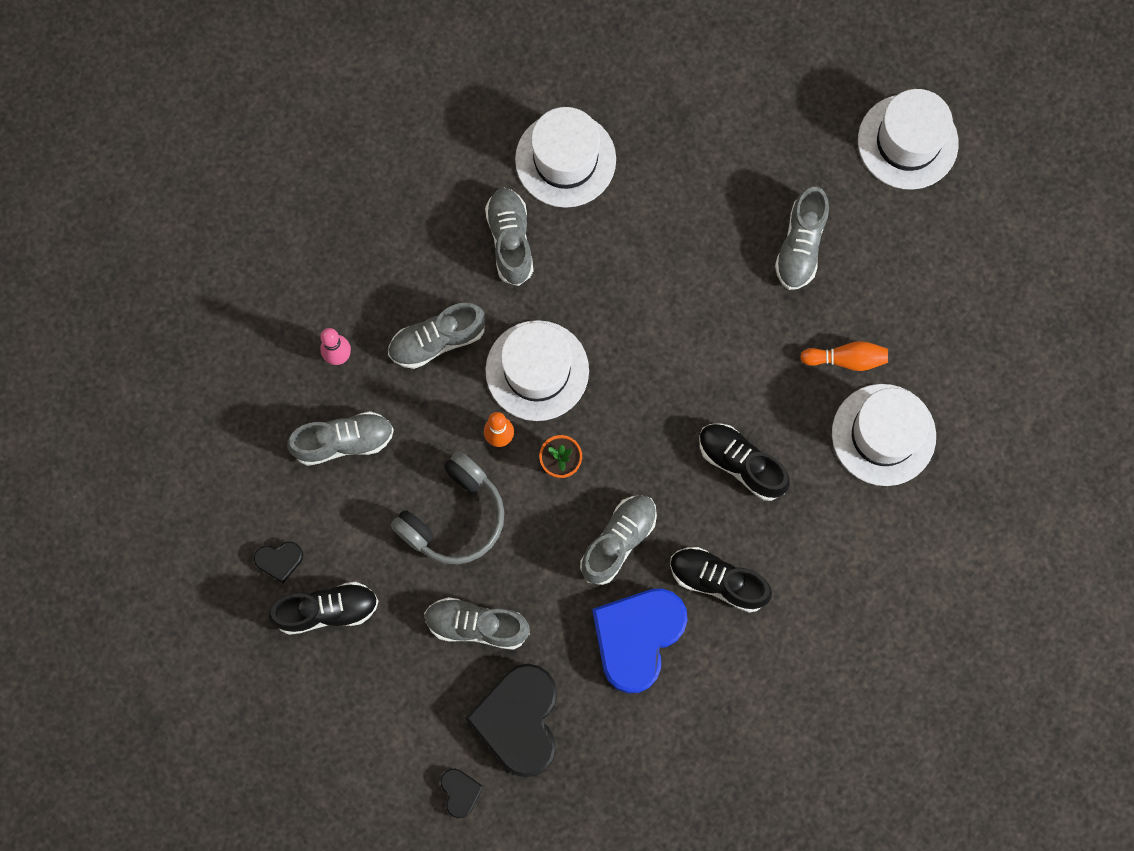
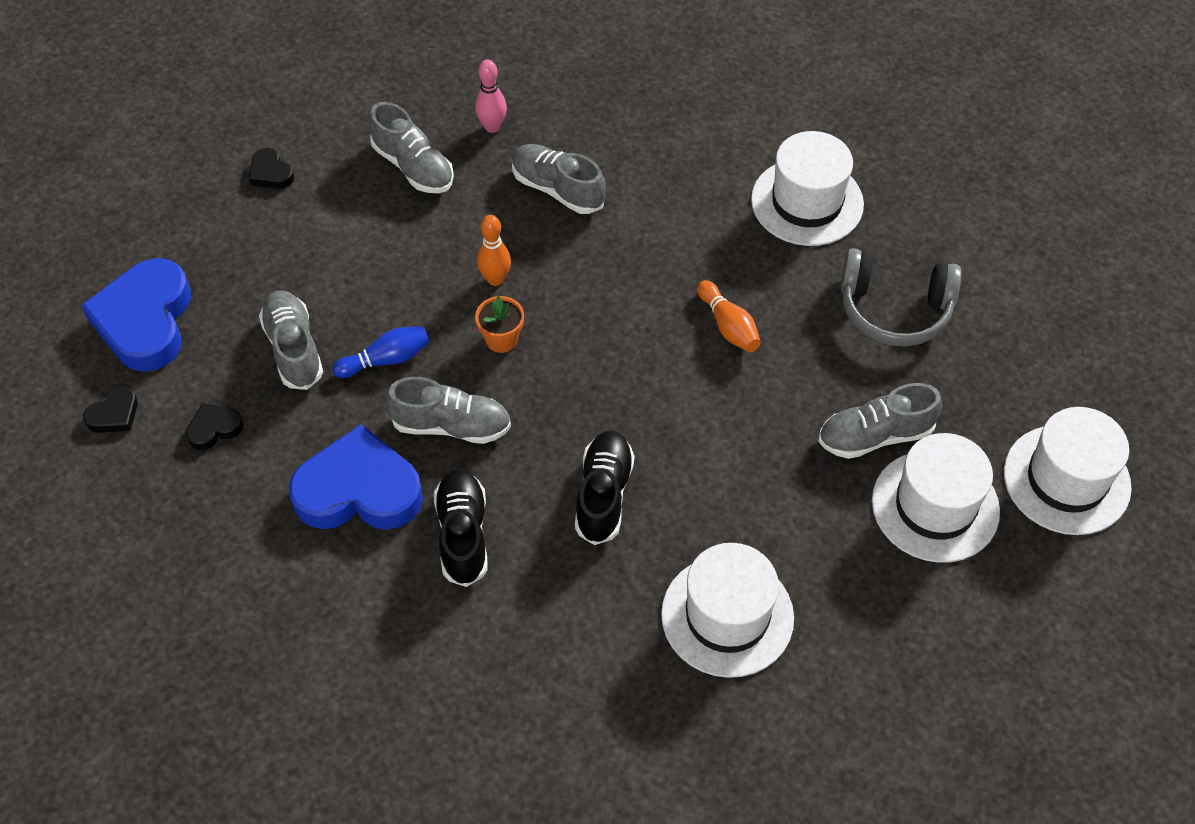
camera: 60 degrees right, 20 degrees down
black shoe [269,582,378,635] -> none
grey headphones [391,451,504,564] -> grey headphones moved to [840,248,962,347]
black heart [465,664,557,777] -> black heart [186,403,243,450], size x0.44
grey shoe [485,188,533,286] -> none
white hat [485,320,589,421] -> white hat moved to [872,433,1000,563]
orange bowling pin [800,341,888,371] -> orange bowling pin moved to [697,280,761,352]
none -> blue heart [81,258,191,372]
none -> blue bowling pin [333,326,430,378]

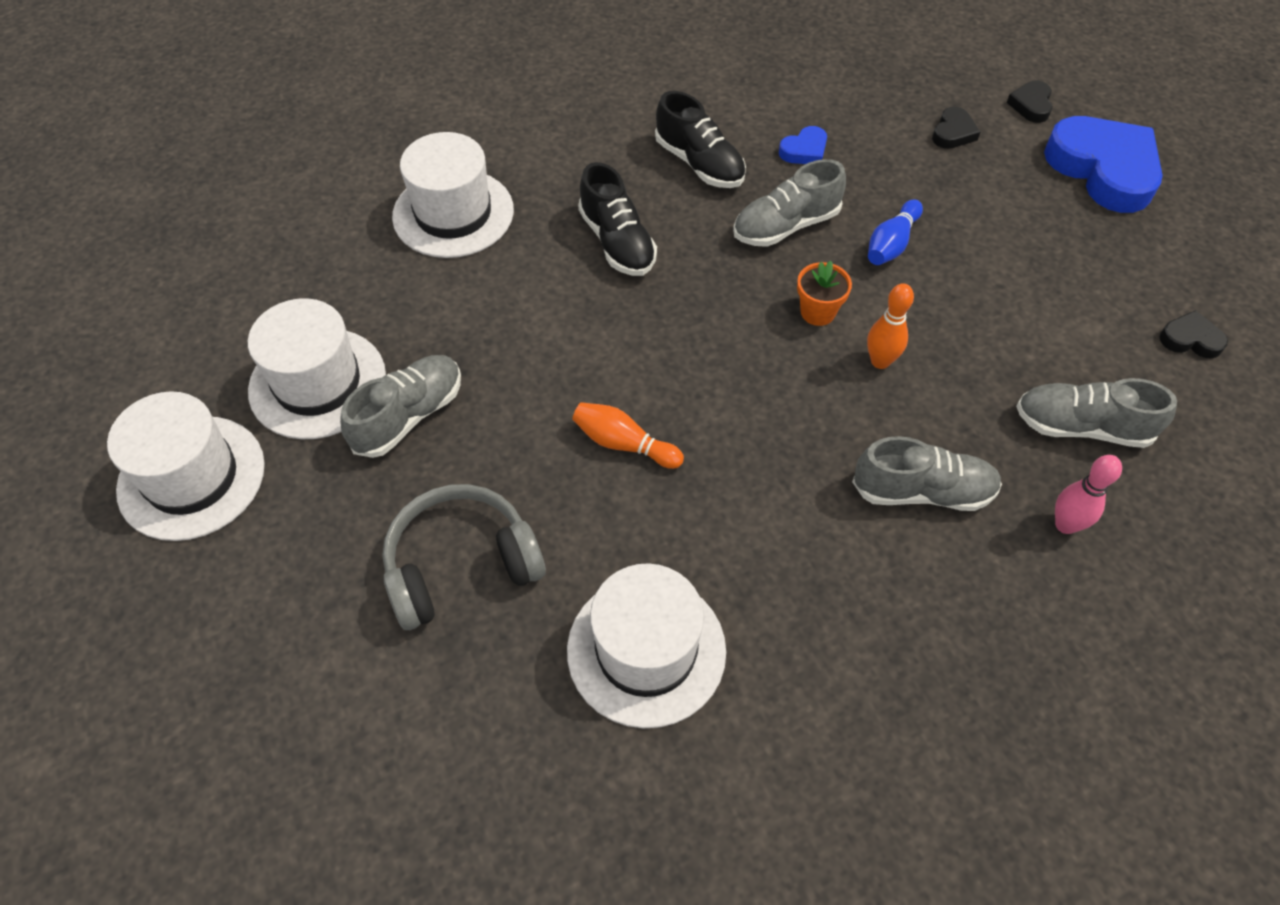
camera: 145 degrees right, 0 degrees up
grey shoe [259,290,323,390] -> none
blue heart [289,424,423,530] -> blue heart [779,126,827,164], size x0.44

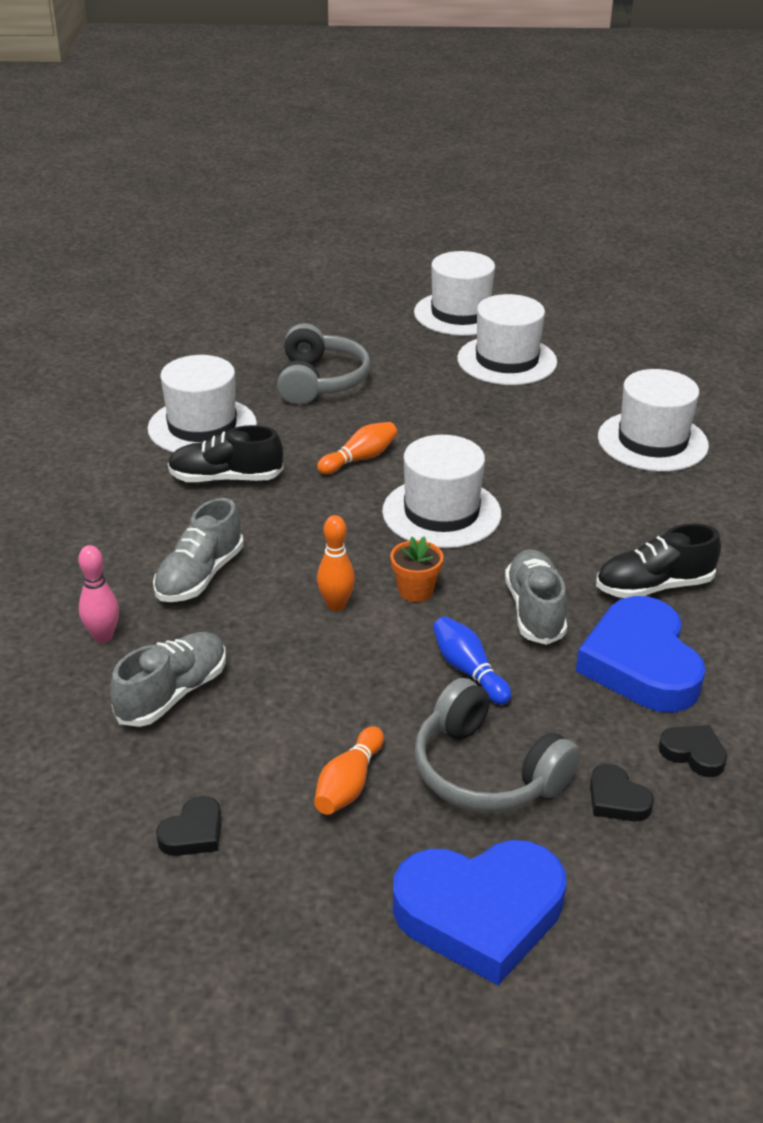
camera: 115 degrees right, 20 degrees down
grey shoe [340,355,461,458] -> none
black shoe [578,162,657,276] -> black shoe moved to [168,425,284,483]
blue heart [779,126,827,164] -> blue heart [576,596,706,712], size x2.25
black heart [1007,81,1053,123] -> black heart moved to [659,725,727,777]
none -> orange bowling pin [314,726,384,815]
none -> white hat [382,435,501,548]
none -> grey headphones [414,678,580,812]

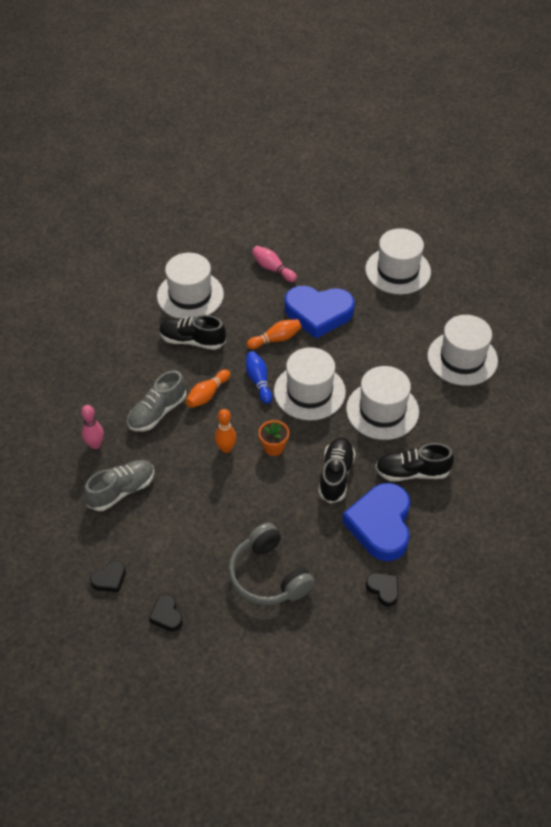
camera: 15 degrees right, 15 degrees up
grey headphones [277,323,371,405] -> pink bowling pin [252,246,297,282]
orange bowling pin [314,726,384,815] -> orange bowling pin moved to [186,369,230,408]
blue heart [393,840,566,985] -> blue heart moved to [285,286,355,339]
white hat [414,251,495,336] -> white hat moved to [346,366,419,440]
blue bowling pin [433,616,511,705] -> blue bowling pin moved to [246,351,272,404]
grey shoe [505,549,567,645] -> black shoe [319,438,355,503]
black heart [590,764,654,821] -> black heart moved to [149,595,183,631]

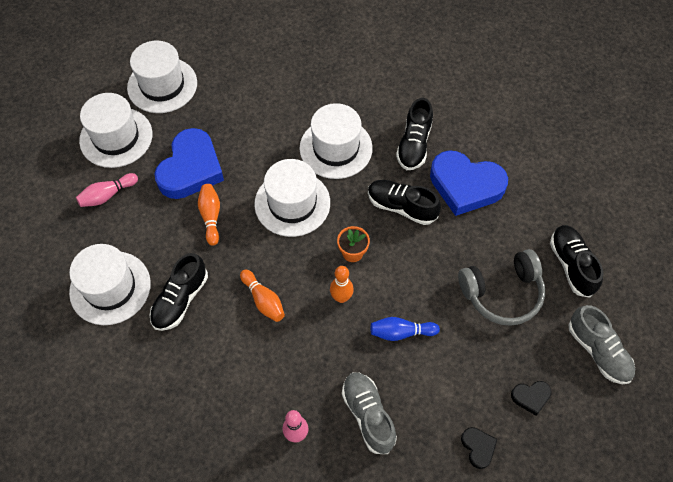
camera: 75 degrees left, 10 degrees up
grey shoe [127,371,186,431] -> grey shoe moved to [568,305,635,384]
blue bowling pin [246,351,272,404] -> blue bowling pin moved to [371,317,440,341]
black heart [366,573,398,606] -> none
white hat [427,315,498,386] -> white hat moved to [79,93,152,168]
none -> black shoe [550,225,603,298]

